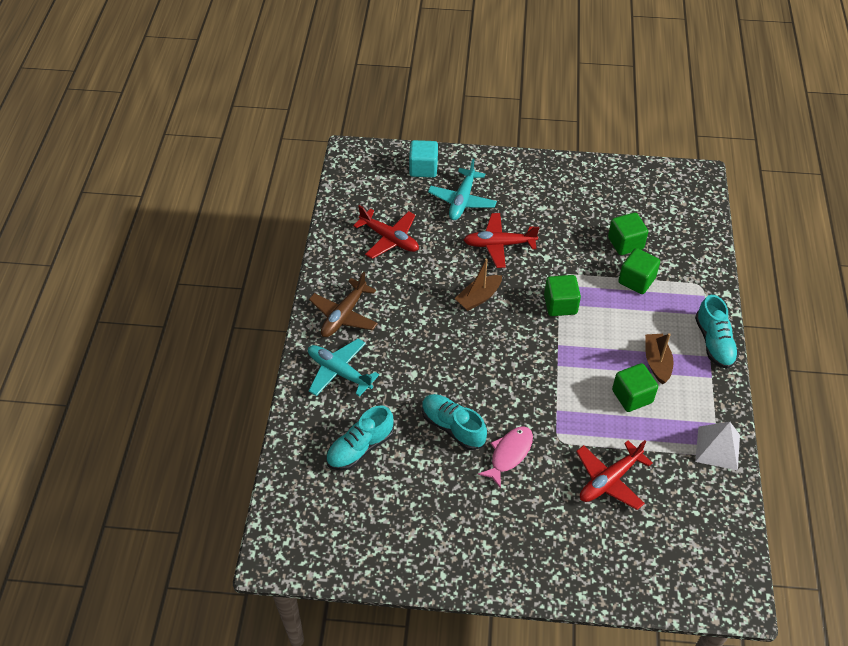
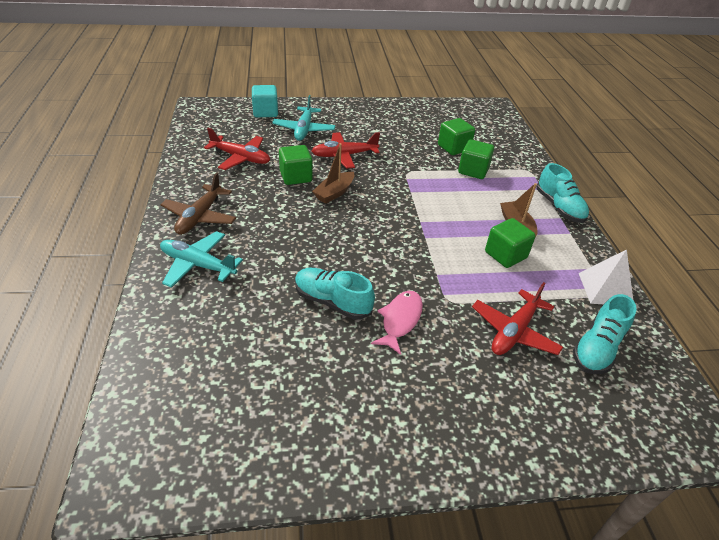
camera: 15 degrees left, 10 degrees down
turquoise shoe [326,405,394,471] -> turquoise shoe moved to [573,294,636,374]
green cube [544,275,581,316] -> green cube moved to [279,145,313,185]

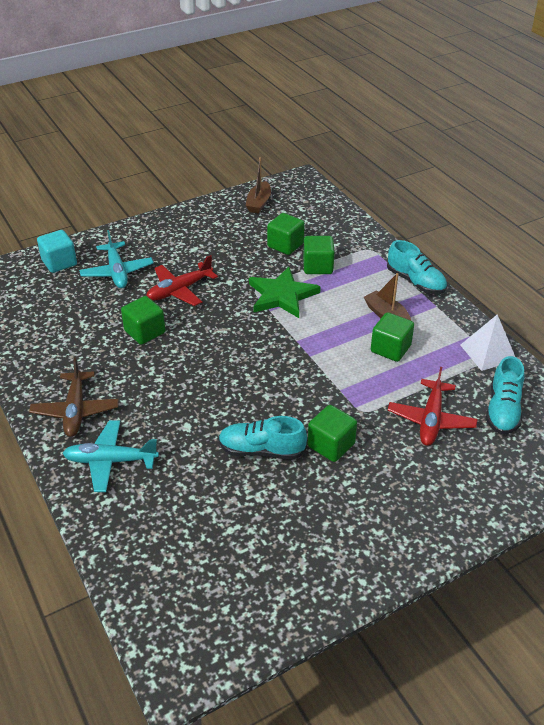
camera: 20 degrees left, 0 degrees up
red plane [204,128,270,170] -> none
brown boat [312,143,354,204] -> brown boat moved to [246,157,271,214]
pink fish [371,291,423,355] -> green cube [308,405,357,462]
none -> green star [249,267,321,318]

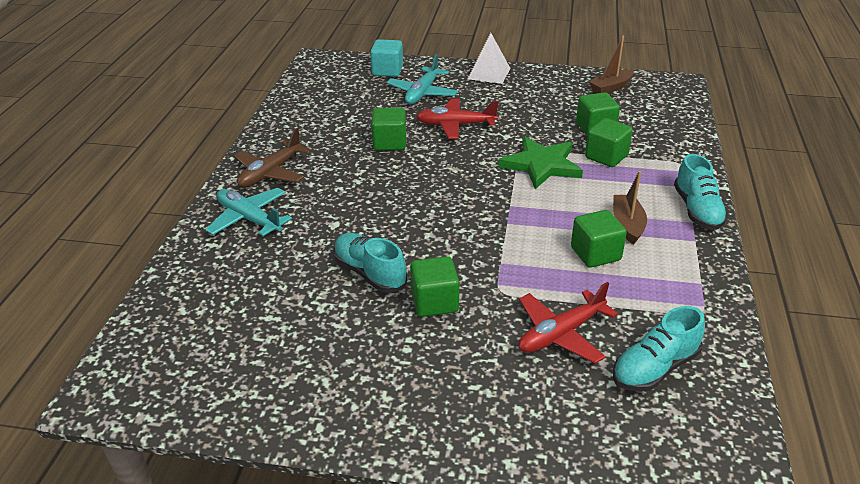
camera: 40 degrees right, 5 degrees down
white pyramid [460,314,515,371] -> white pyramid moved to [468,33,511,84]

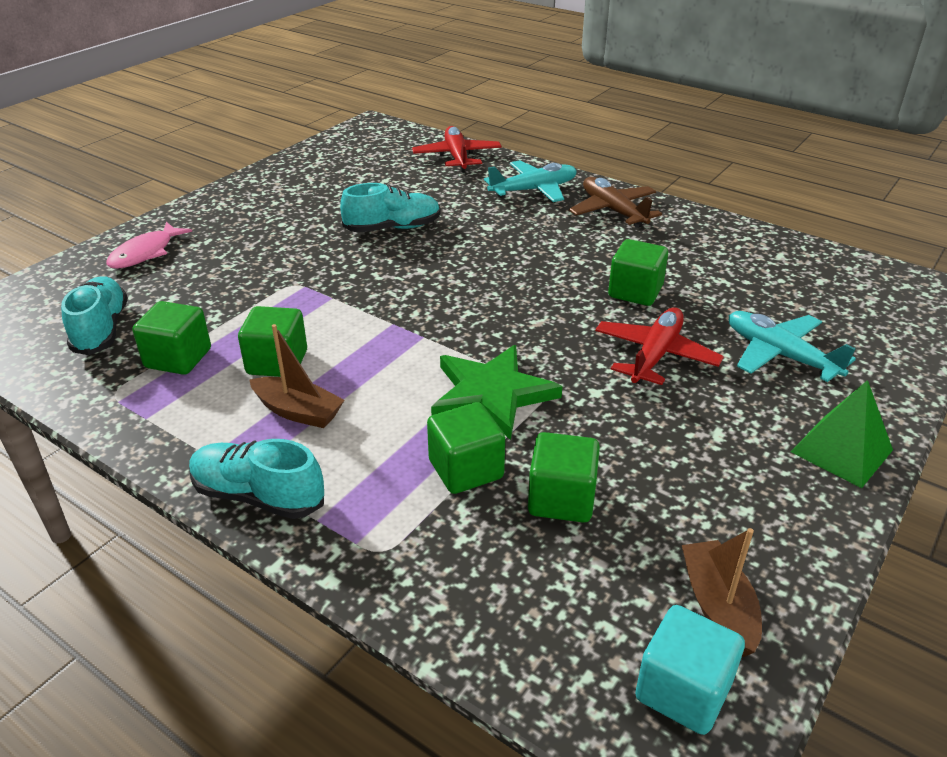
camera: 115 degrees right, 0 degrees up
turquoise cube [370,39,403,77] -> turquoise cube moved to [635,605,745,735]
green cube [410,256,459,317] -> green cube moved to [132,301,211,375]
white pyramid [468,33,511,84] -> green pyramid [791,380,893,488]
red plane [518,282,618,364] -> red plane moved to [412,126,502,172]
none -> pink fish [106,222,192,269]

